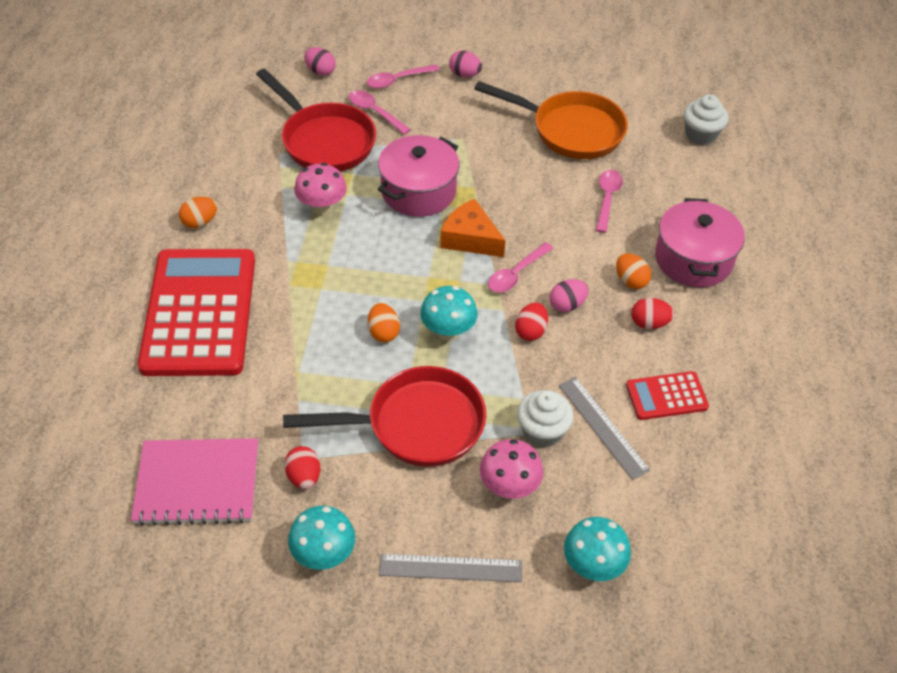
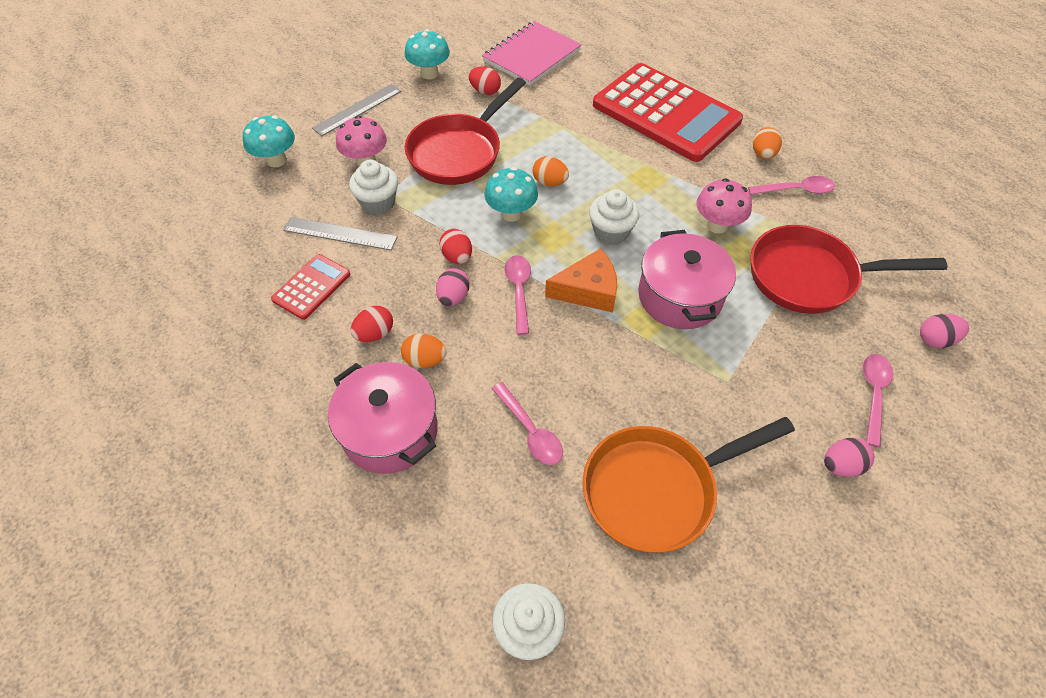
camera: 135 degrees right, 5 degrees up
pink spoon [349,90,411,135] -> pink spoon moved to [748,176,835,195]
none -> white cupcake [589,189,639,245]

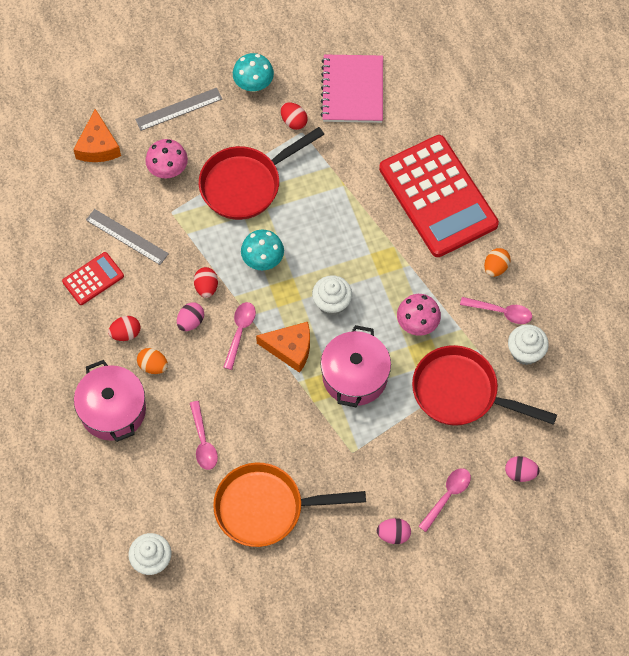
camera: 20 degrees right, 10 degrees up
turquoise mushroom [243,116,295,167] -> orange cheese [73,109,121,162]
white cupcake [349,160,398,215] -> white cupcake moved to [508,324,549,365]
pink notebook [482,21,582,86] -> pink notebook turned 60 degrees counterclockwise [320,54,383,123]
orange egg [533,156,569,186] -> none

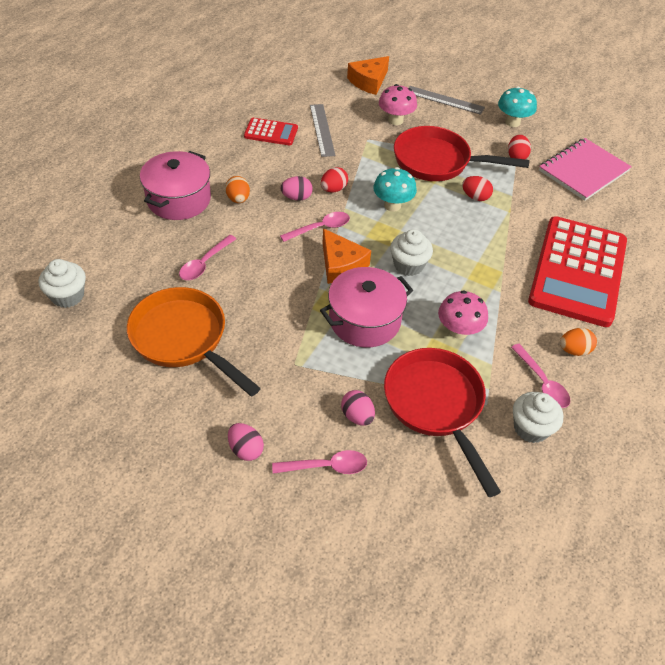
camera: 45 degrees right, 15 degrees down
red egg [108,316,141,341] -> red egg moved to [462,176,493,201]
pink egg [505,456,540,482] -> pink egg moved to [341,390,375,426]

